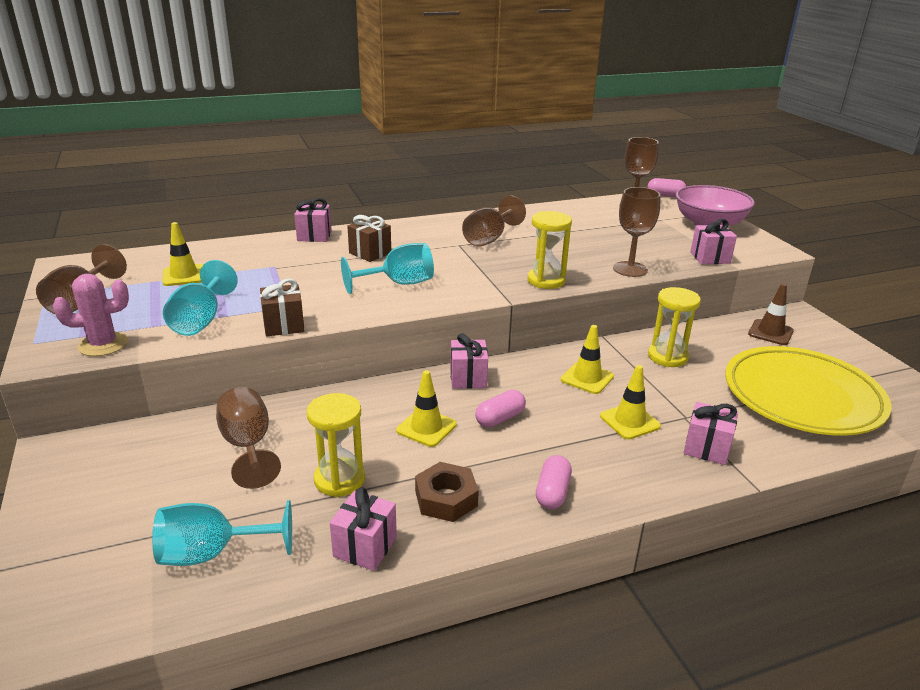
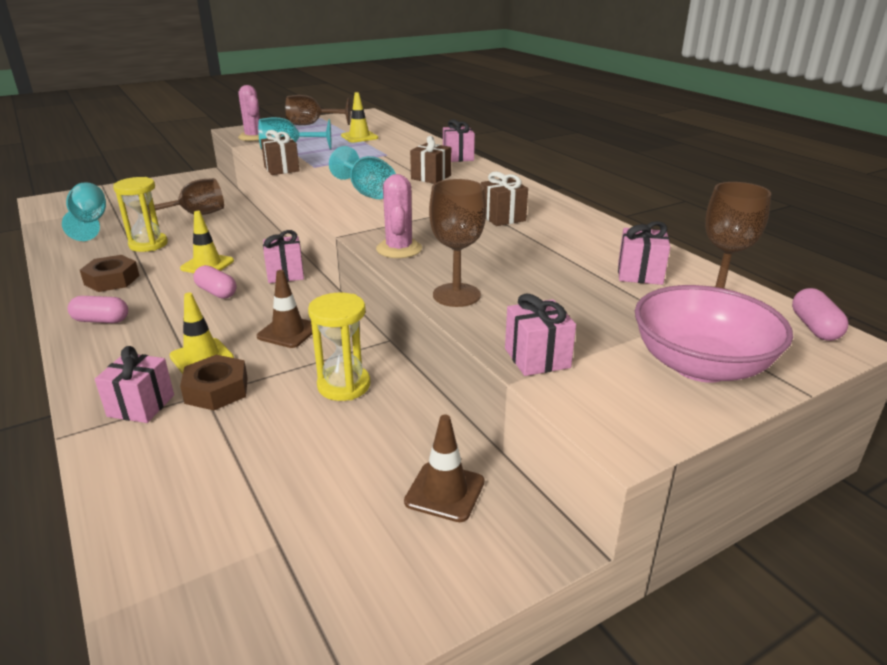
camera: 80 degrees right, 0 degrees up
pink gift [330,487,397,571] -> pink gift moved to [618,221,670,285]
brown goblet [462,196,526,247] -> brown gift [481,171,528,226]
yellow hourglass [527,211,572,289] -> pink cactus [376,174,422,258]
yellow traffic cone [561,325,614,394] -> brown traffic cone [257,270,313,348]
yellow plate [725,346,891,436] -> none
none -> brown nut [180,355,248,411]

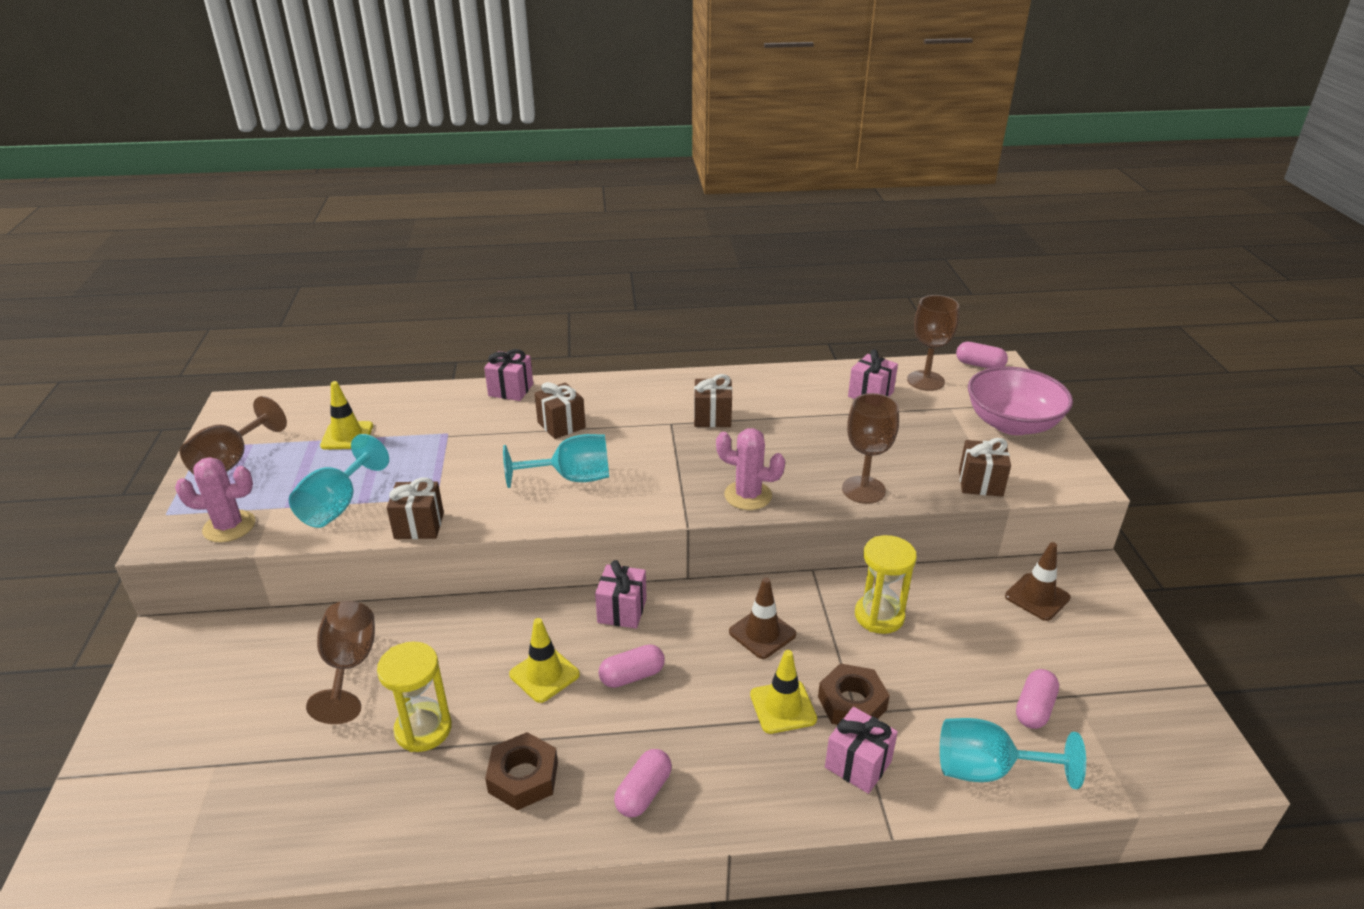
camera: 65 degrees left, 5 degrees up
turquoise goblet [62,182,106,241] -> turquoise goblet moved to [940,718,1086,789]
pink gift [505,293,576,376] -> brown gift [959,438,1011,497]
none -> pink capsule [1016,669,1059,729]

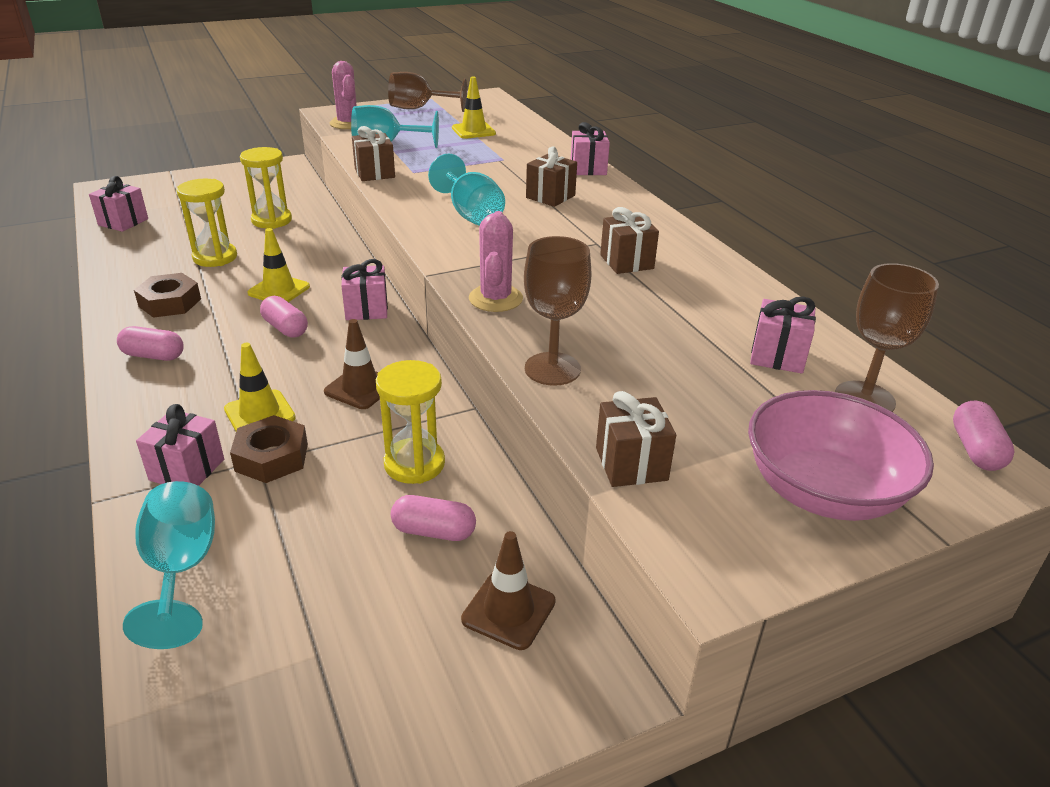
camera: 70 degrees right, 0 degrees up
brown goblet [306,601,375,724] -> yellow hourglass [240,147,292,229]
pink capsule [1016,669,1059,729] -> pink capsule moved to [391,495,476,541]
none -> pink gift [89,176,148,232]

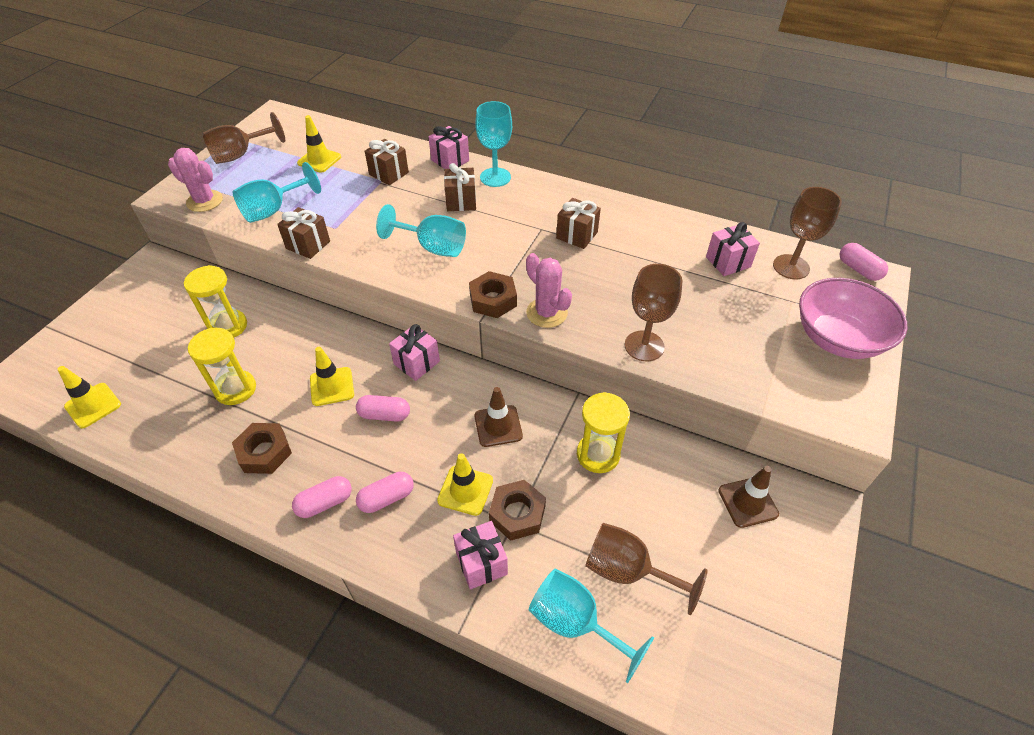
camera: 40 degrees left, 15 degrees up
pink gift [89,176,148,232] -> yellow traffic cone [58,366,121,429]
pink capsule [391,495,476,541] -> pink capsule moved to [356,472,414,513]
brown gift [596,391,676,487] -> brown gift moved to [365,139,409,185]
none -> brown nut [469,271,517,318]
none -> turquoise goblet [475,101,512,187]
none -> brown goblet [585,523,708,615]

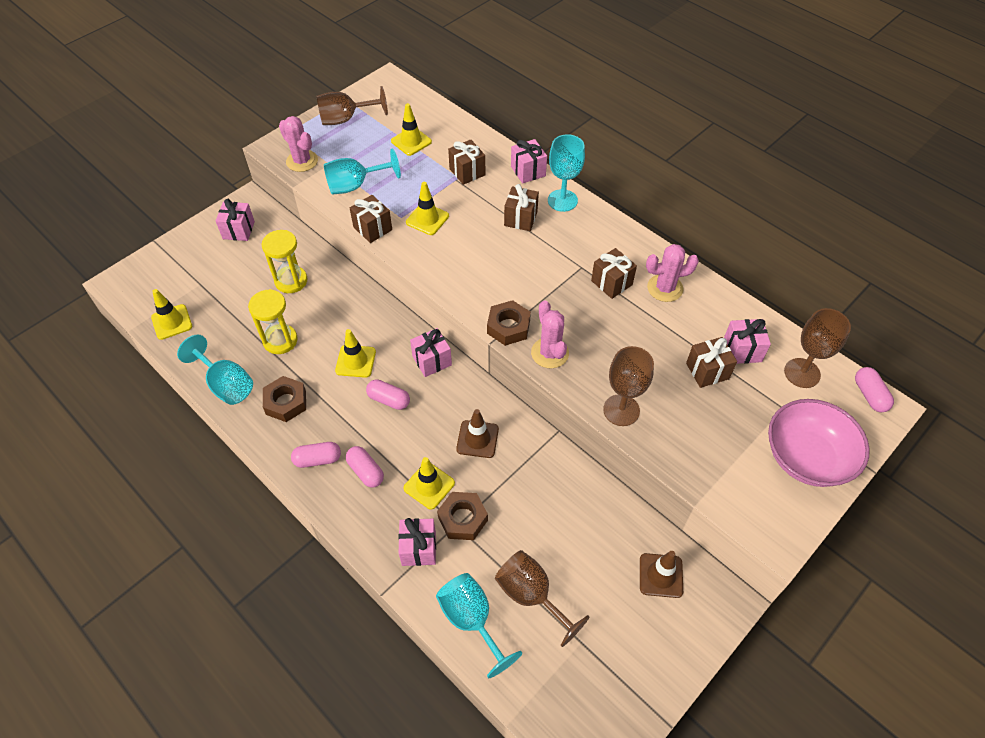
camera: 20 degrees right, 5 degrees up
pink capsule [356,472,414,513] -> pink capsule turned 60 degrees clockwise [346,446,384,488]
turquoise goblet [376,204,466,257] -> turquoise goblet moved to [177,334,253,405]
yellow hourglass [577,392,630,473] -> none
none -> pink gift [216,199,255,241]
none -> yellow traffic cone [406,182,449,235]
none -> pink cactus [646,244,699,302]
none -> brown gift [686,337,737,388]

